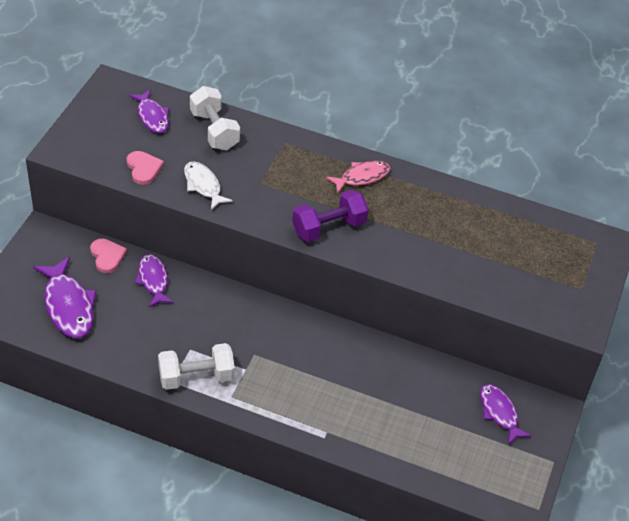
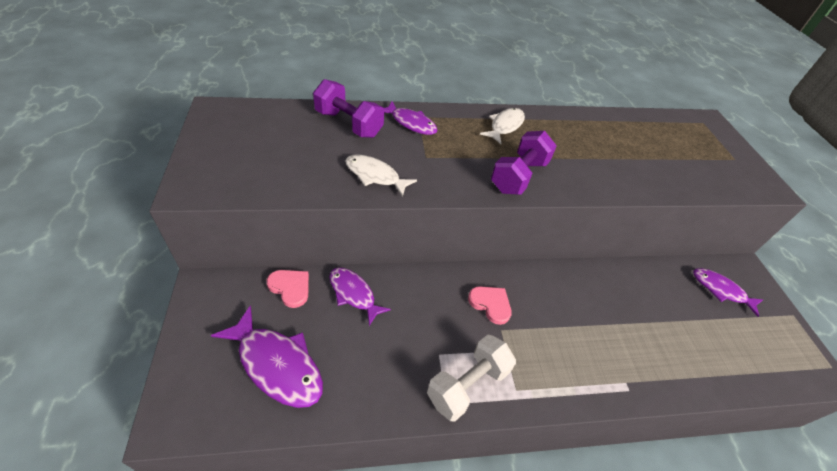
camera: 30 degrees left, 0 degrees up
pink heart [127,151,164,185] -> pink heart moved to [468,286,512,325]
purple fish [129,89,169,133] -> purple fish moved to [384,101,437,135]
white dumbbell [190,86,240,150] -> purple dumbbell [313,79,384,138]
pink fish [326,161,391,194] -> white fish [480,108,525,144]

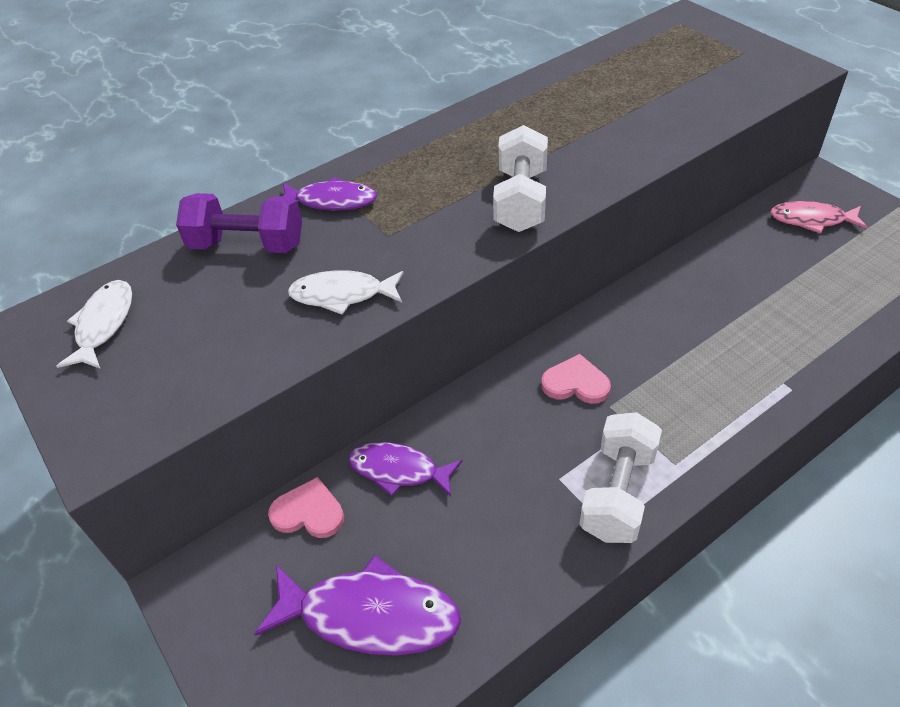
camera: 20 degrees left, 0 degrees up
white fish [480,108,525,144] -> white fish moved to [57,280,132,368]
purple dumbbell [491,131,557,195] -> white dumbbell [493,125,548,232]
purple fish [693,268,763,317] -> pink fish [770,201,868,233]

